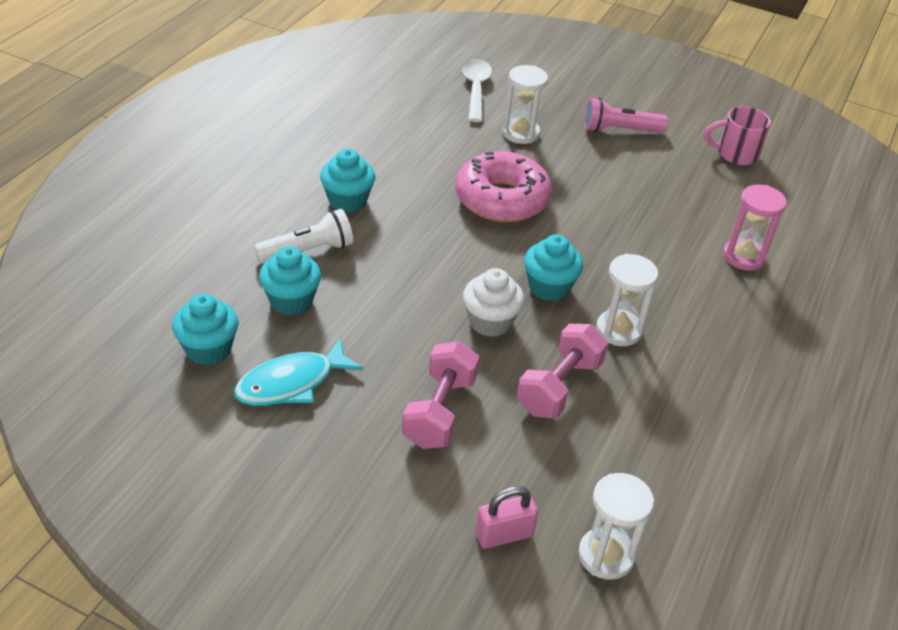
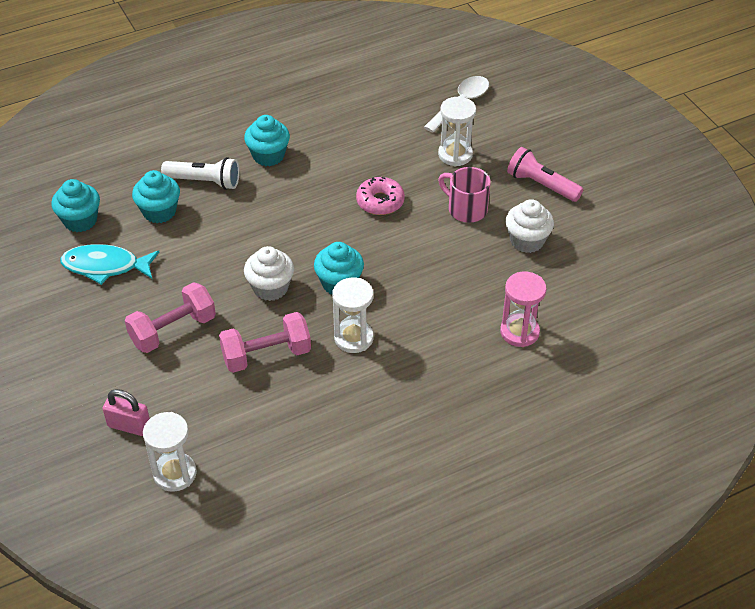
camera: 40 degrees right, 5 degrees up
pink donut [456,151,552,222] -> pink donut [356,177,405,215], size x0.58
pink mug [704,106,771,165] -> pink mug moved to [438,167,491,223]
none -> white cupcake [505,199,554,253]

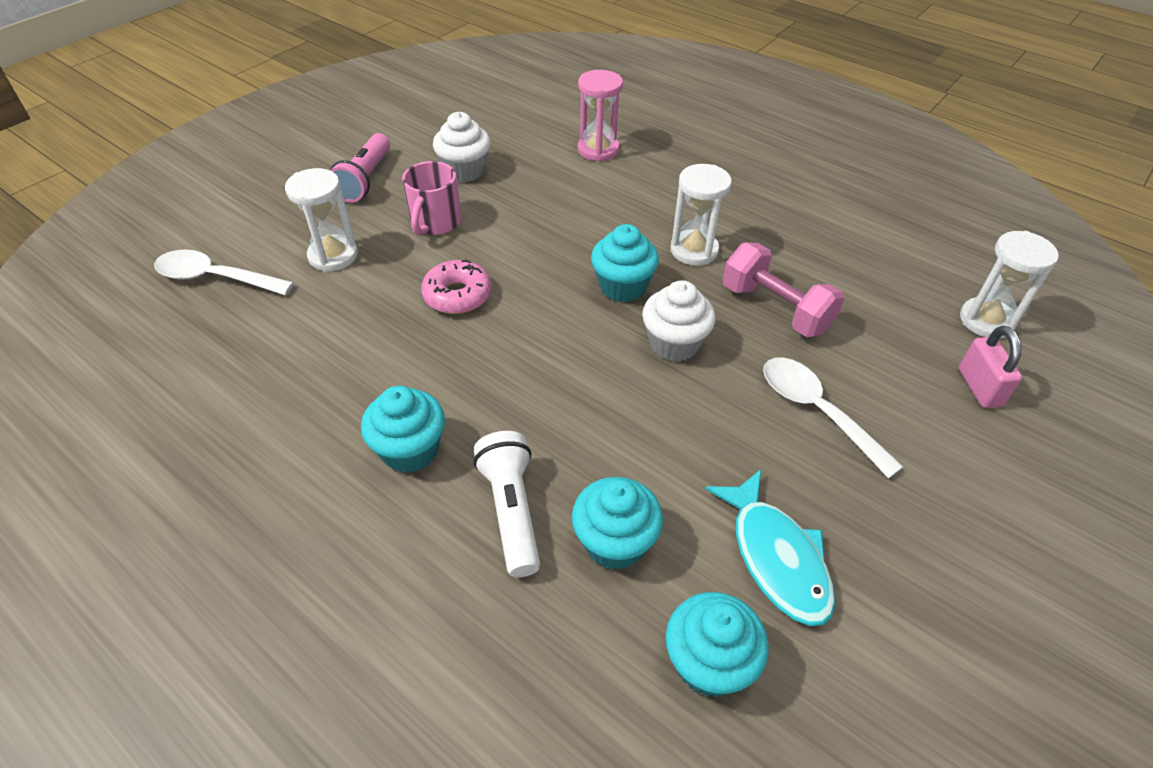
camera: 115 degrees left, 0 degrees up
pink dumbbell [125,282,216,353] -> white spoon [763,357,903,478]

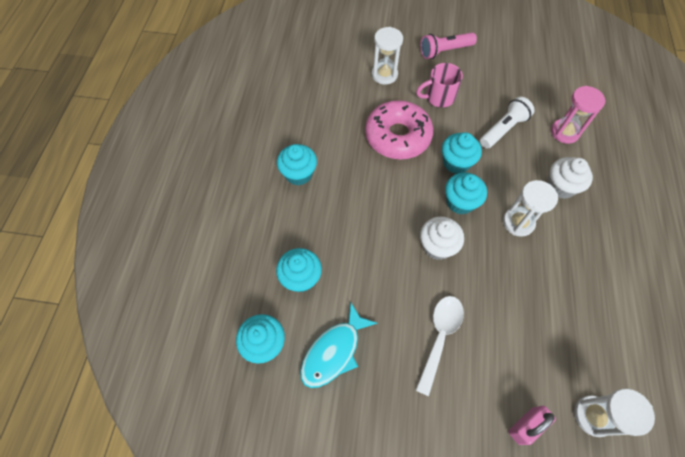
camera: 60 degrees right, 15 degrees up
white spoon [154,249,294,295] -> none
pink donut [421,259,492,314] -> pink donut [365,100,433,159], size x1.73
white cupcake [433,112,491,182] -> white cupcake moved to [548,157,593,199]
white flashlight [473,431,540,577] -> white flashlight moved to [480,96,535,149]
pink dumbbell [723,242,844,337] -> none
none -> turquoise cupcake [442,132,482,174]

